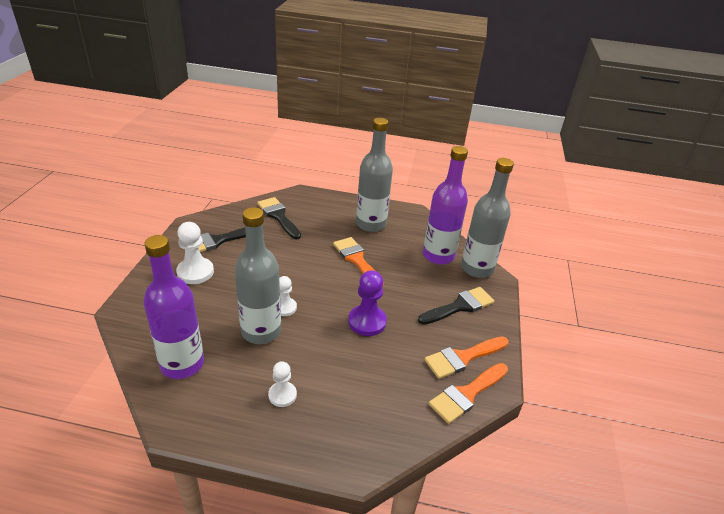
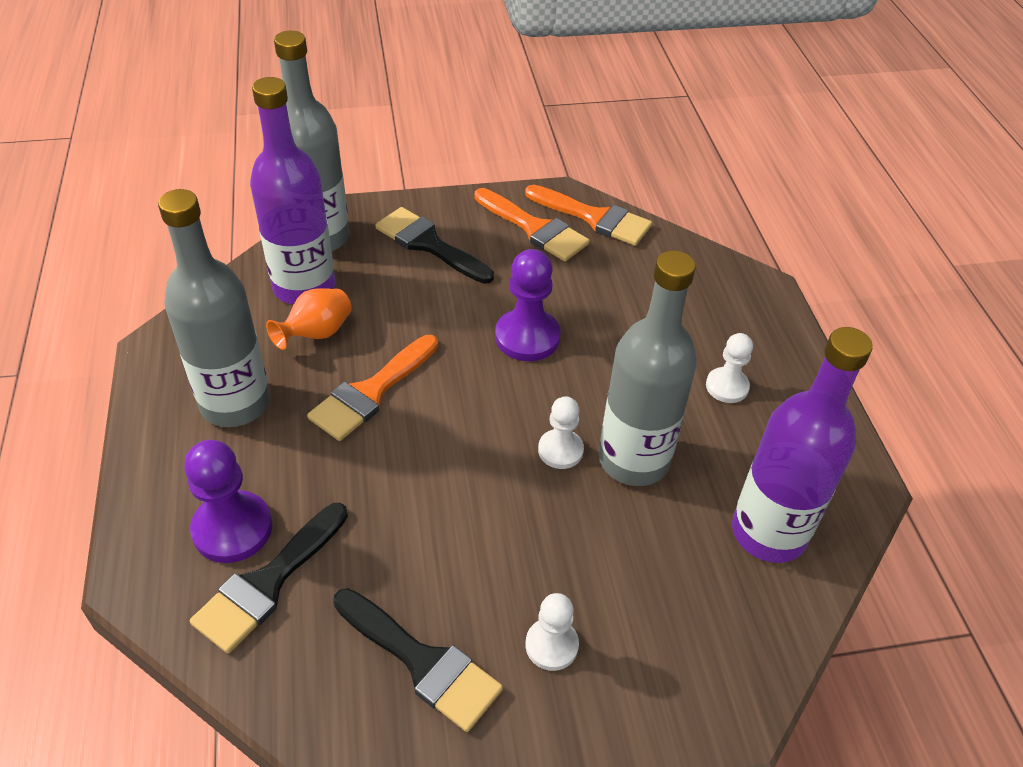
camera: 110 degrees left, 10 degrees up
white pawn [176,222,214,284] -> white pawn [526,593,579,671], size x0.63
none -> purple pawn [184,440,272,563]
none -> orange vase [266,288,352,350]

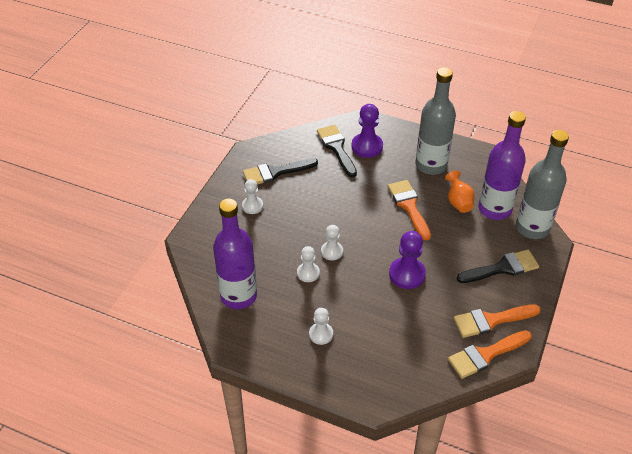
camera: 125 degrees right, 0 degrees up
grey bottle [599,250,697,486] -> white pawn [297,246,320,282]

